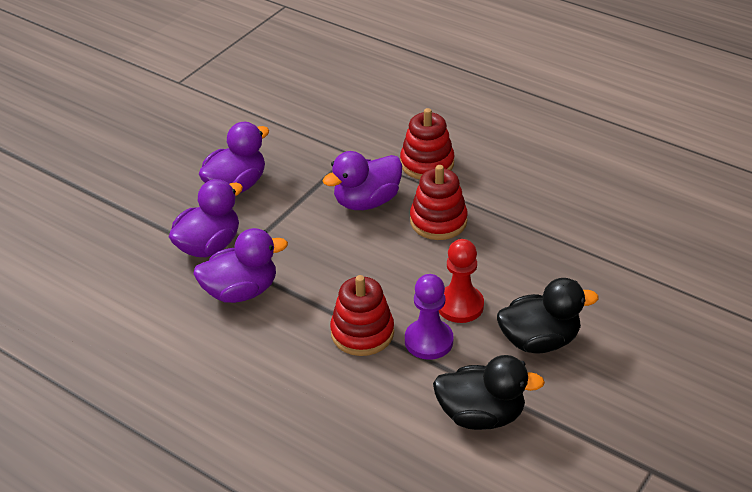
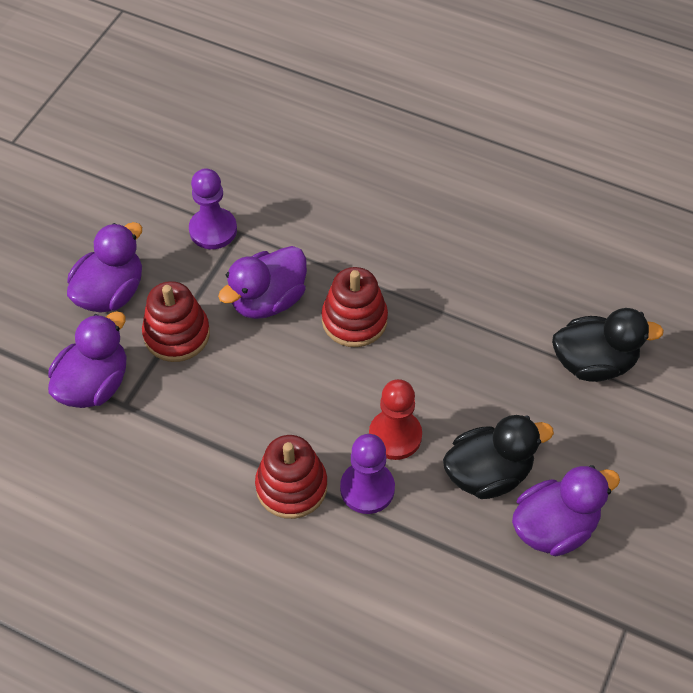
camera: 10 degrees left, 15 degrees up
purple duck [193,228,288,303] -> purple duck moved to [512,465,620,557]
red stacking toy [400,108,455,179] -> red stacking toy moved to [142,281,210,362]
black duck [433,355,545,430] -> black duck moved to [552,308,664,382]
none -> purple pawn [189,168,237,249]

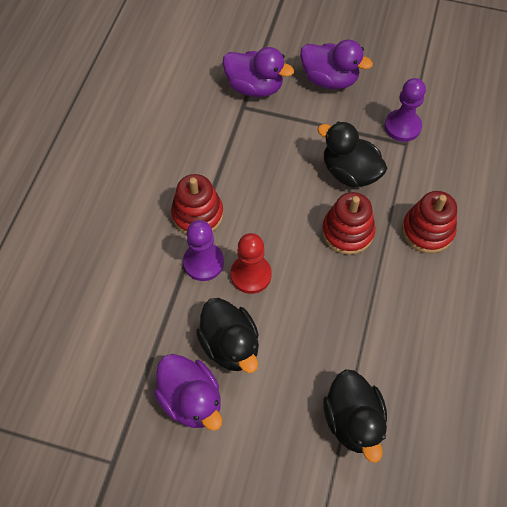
camera: 80 degrees right, 5 degrees up
red stacking toy [142,281,210,362] -> red stacking toy moved to [402,191,457,253]
purple duck [218,246,307,319] -> black duck [317,121,387,188]

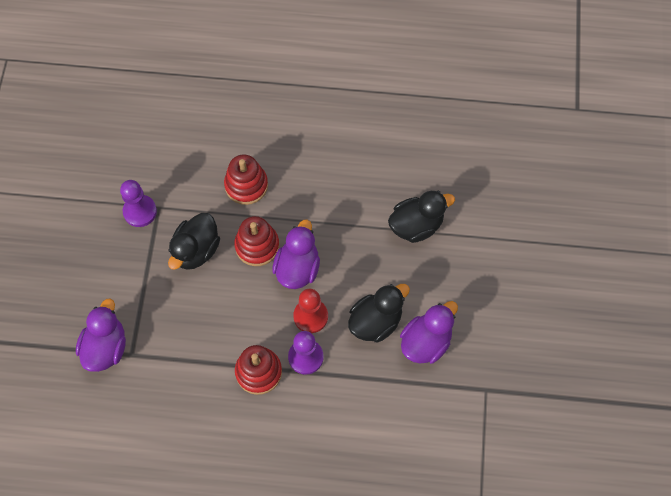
camera: 100 degrees left, 5 degrees up
purple duck [300,40,373,89] -> purple duck moved to [272,220,320,289]

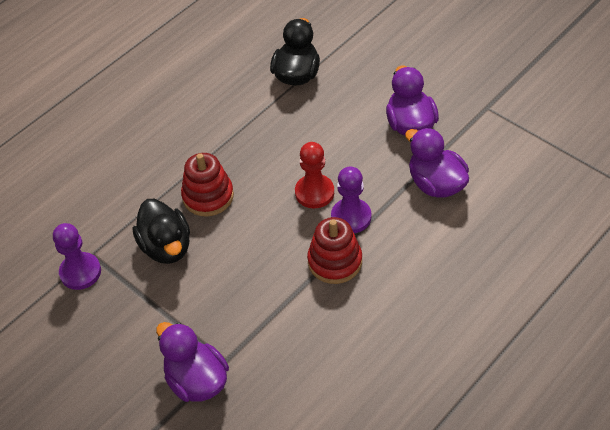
camera: 50 degrees left, 15 degrees down
red stacking toy [224,154,268,205] -> none
purple duck [272,220,320,289] -> purple duck moved to [405,128,469,198]
black duck [348,284,410,342] -> none

